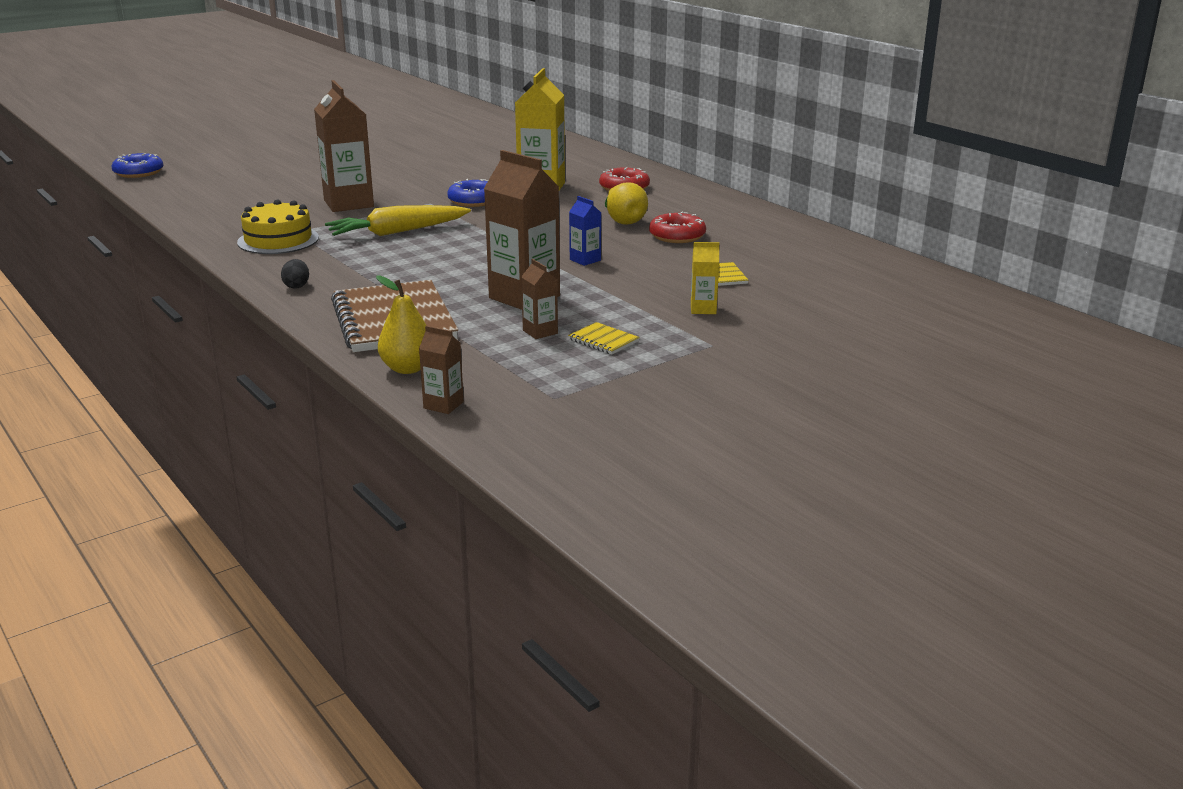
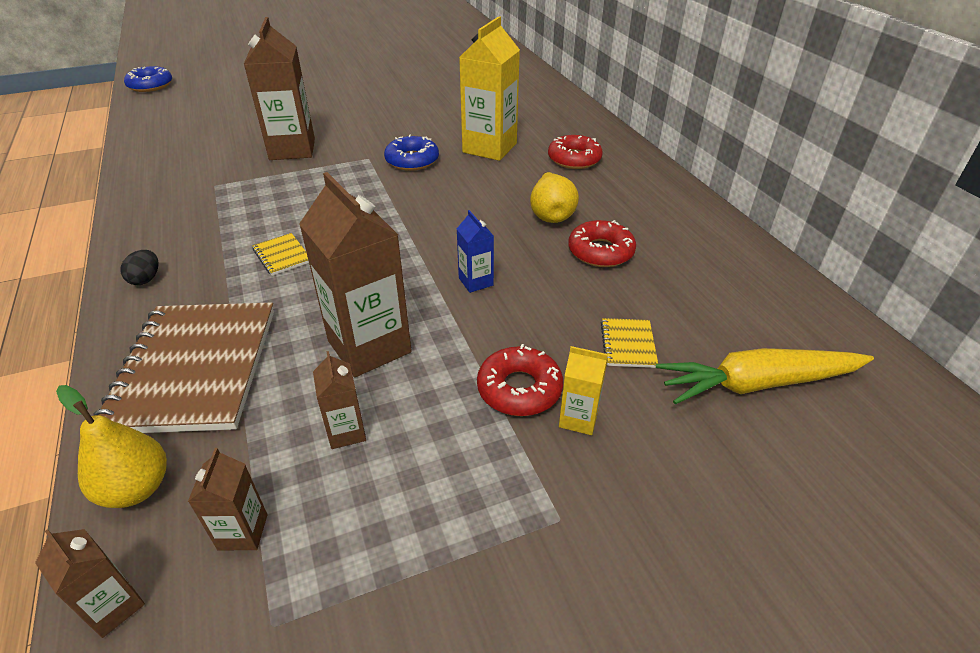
camera: 15 degrees right, 15 degrees up
yellow cake [237,200,319,254] -> none
yellow carrot [325,205,471,236] -> yellow carrot moved to [656,348,874,404]
yellow notebook [568,322,640,355] -> yellow notebook moved to [252,233,309,276]
none -> brown carton [188,448,267,550]
none -> red donut [477,344,563,416]

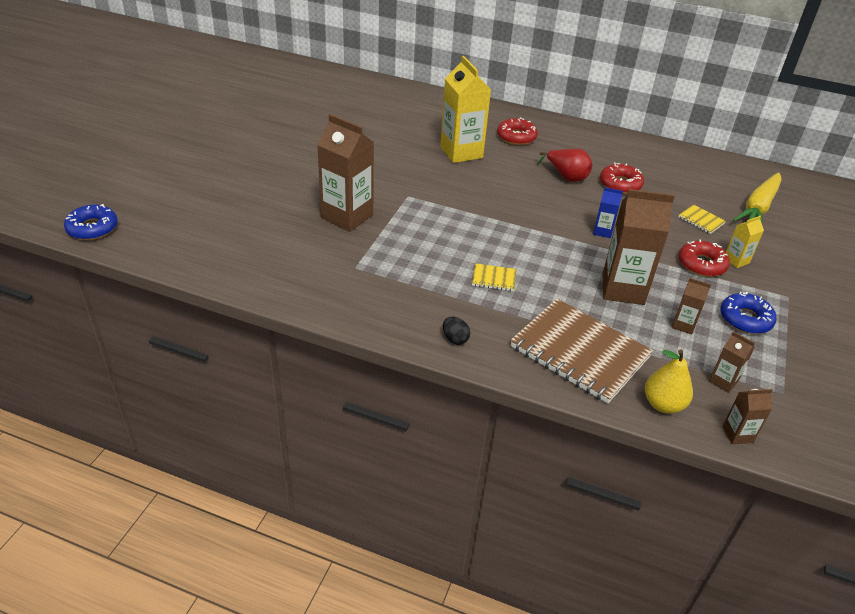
camera: 50 degrees left, 0 degrees up
blue donut [384,135,439,171] -> blue donut moved to [720,292,777,334]
yellow pear [530,172,579,223] -> red pear [537,149,592,182]

